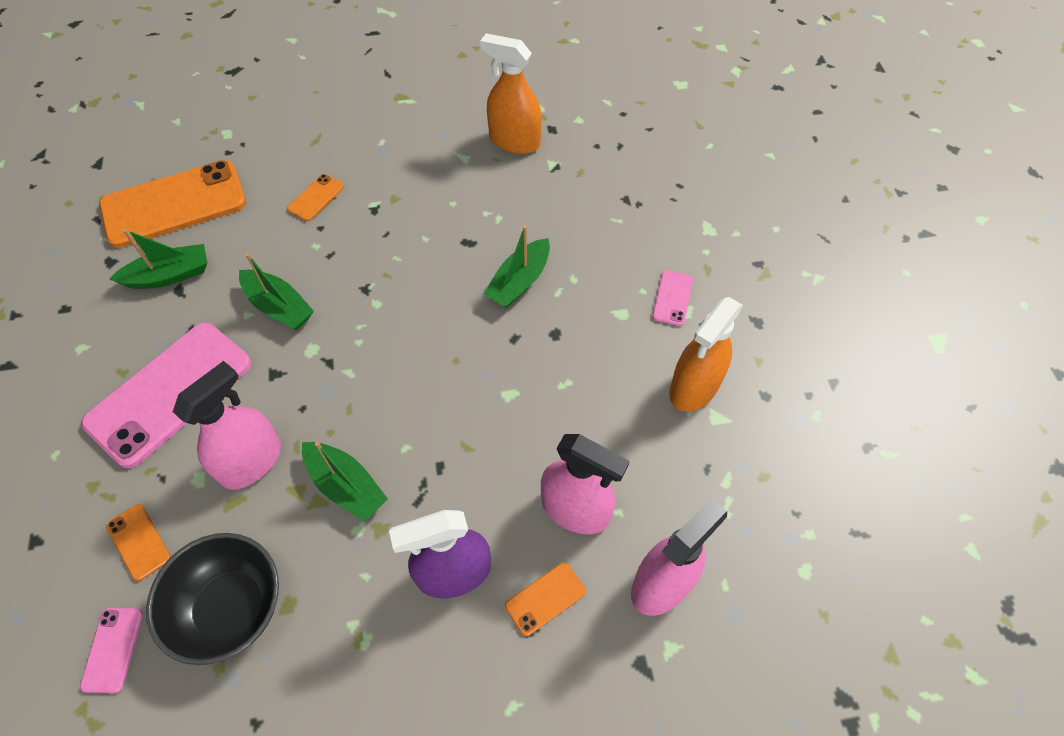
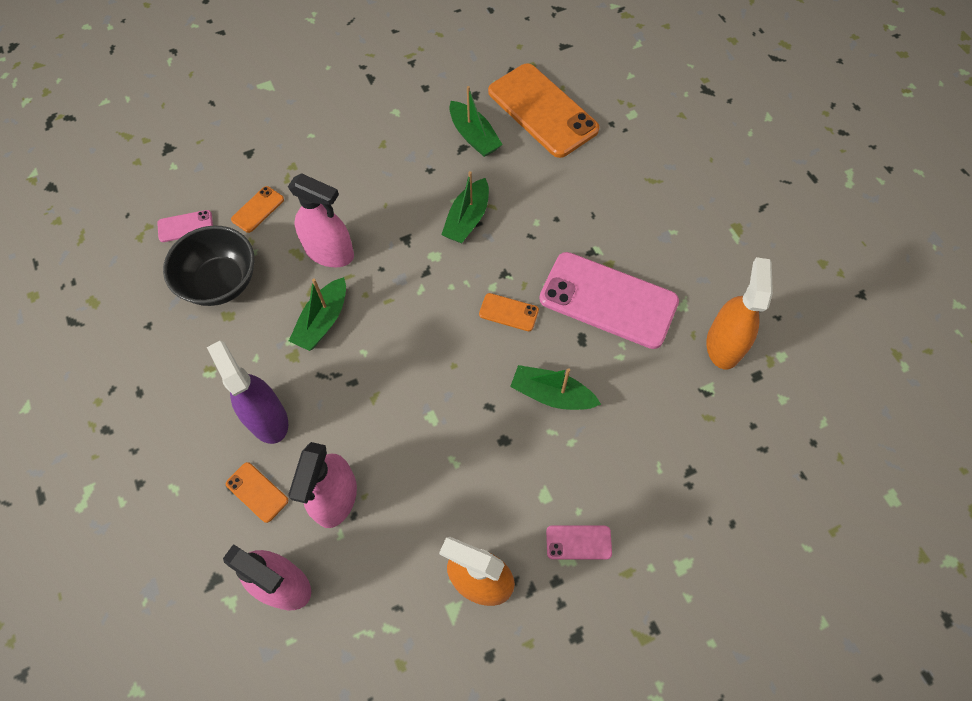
camera: 75 degrees right, 5 degrees up
pink phone [81,323,251,468] -> pink phone moved to [539,252,679,349]
orange phone [287,174,344,221] -> orange phone moved to [479,293,539,331]

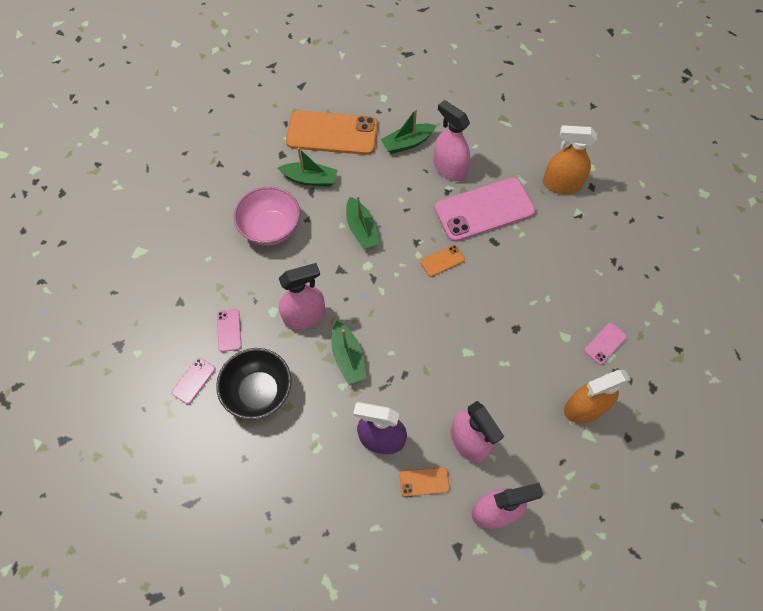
camera: 45 degrees left, 0 degrees up
orange phone [231,186,284,233] -> pink phone [217,309,242,352]
green boat [510,365,601,410] -> green boat moved to [381,108,437,154]
orange spray bottle [706,257,773,369] -> orange spray bottle turned 45 degrees counterclockwise [543,125,597,194]
none -> pink bowl [234,186,300,246]
none -> pink spray bottle [434,100,470,181]

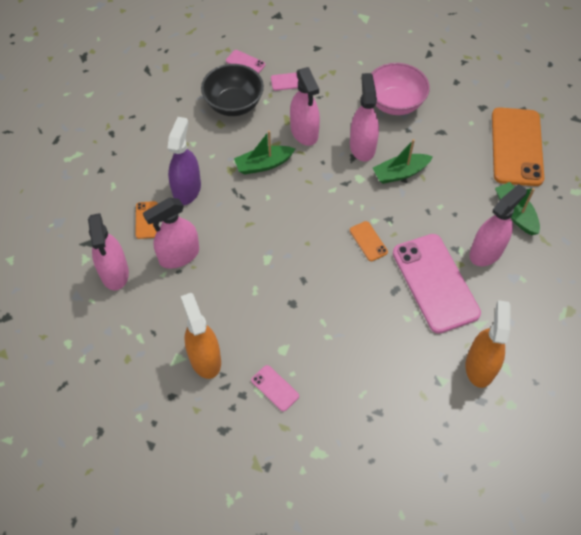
camera: 90 degrees right, 5 degrees down
green boat [278,147,338,187] -> none
none -> pink spray bottle [350,73,379,162]

